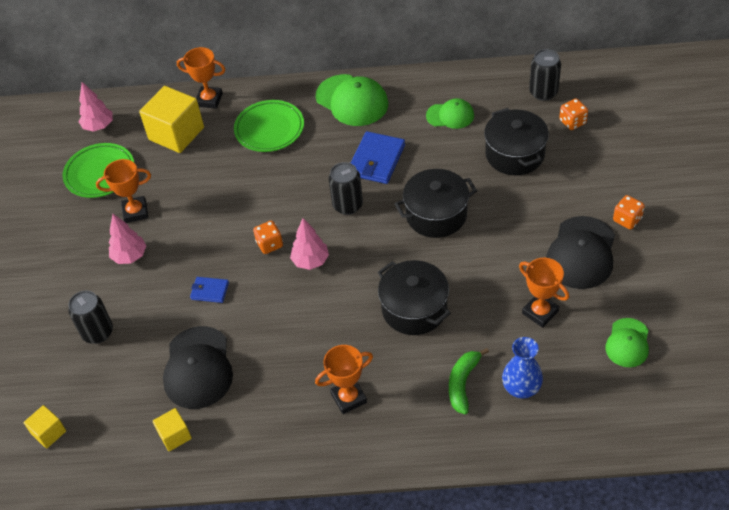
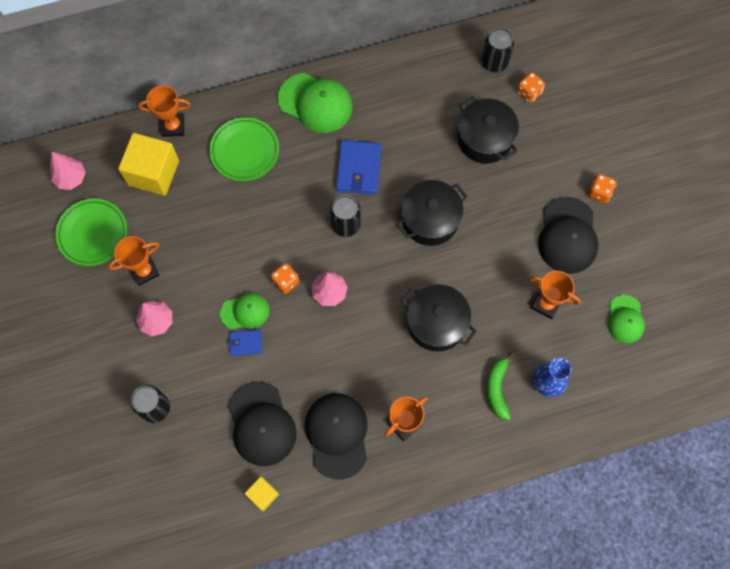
camera: 20 degrees left, 20 degrees up
yellow cube [24,405,66,448] -> none
green cap [426,98,474,129] -> green cap moved to [220,293,270,329]
none -> black cap [305,393,368,479]

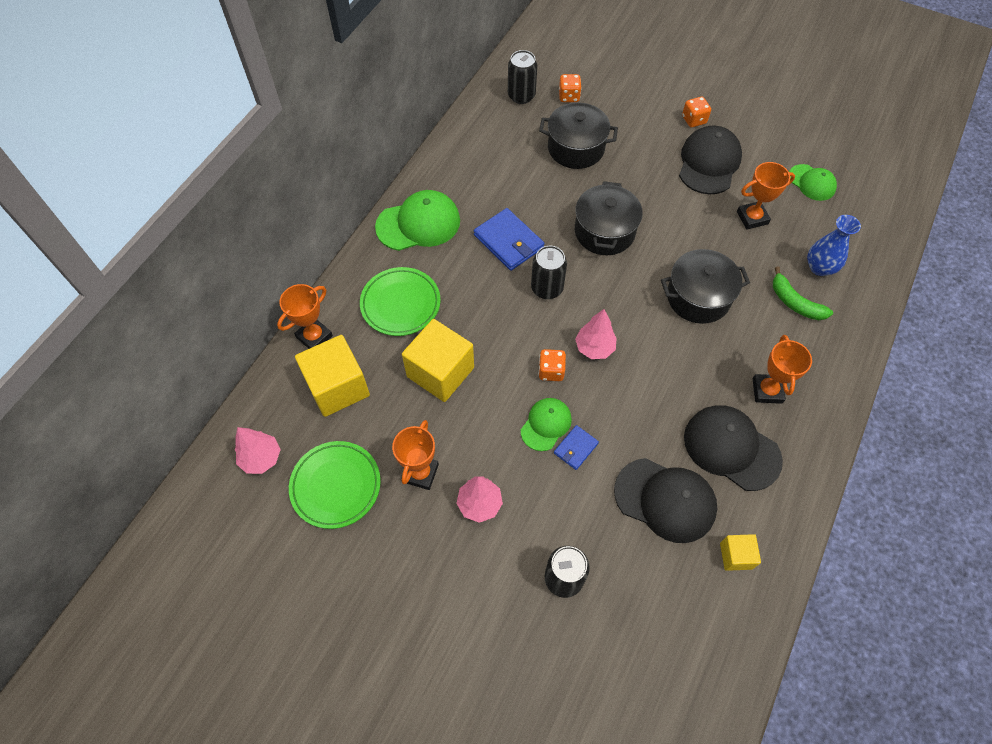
camera: 45 degrees left, 10 degrees down
black cap [538,197,599,274] -> black cap turned 120 degrees counterclockwise [679,125,742,194]
none -> yellow cube [402,319,474,402]

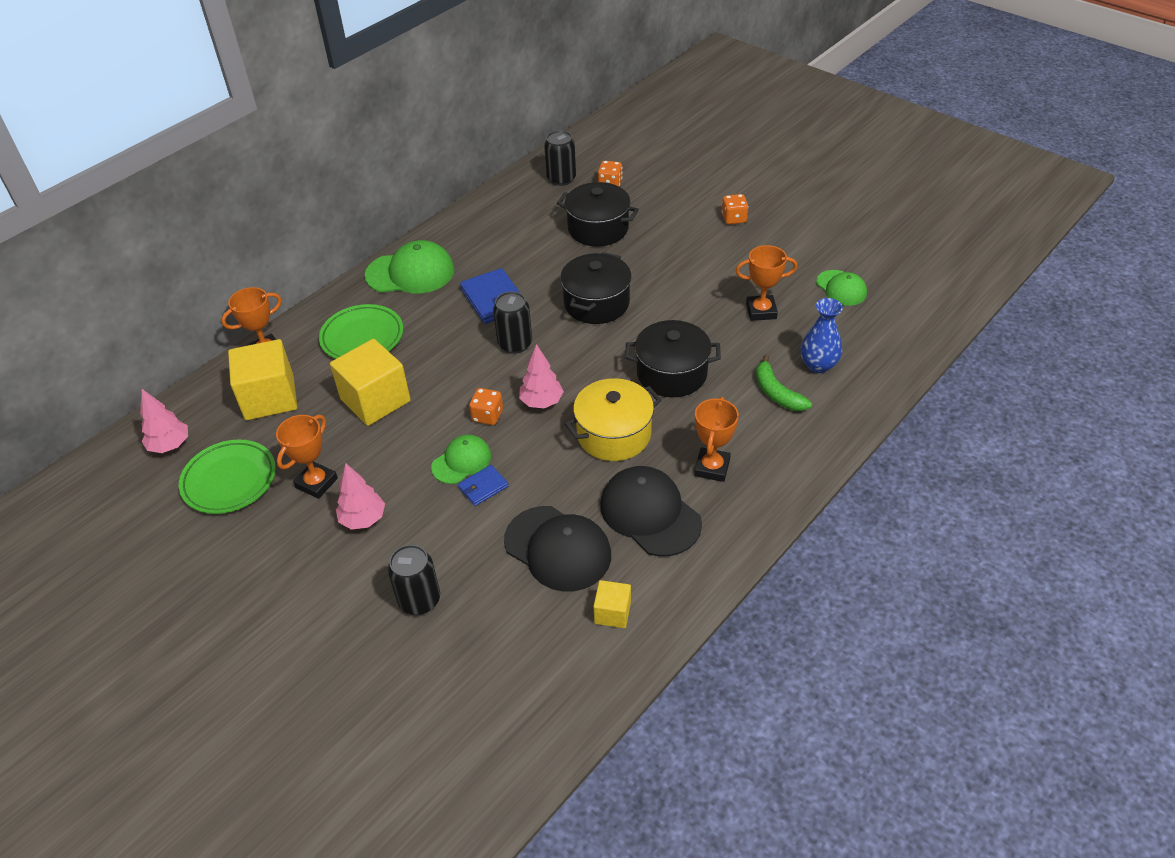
camera: 15 degrees right, 15 degrees down
black cap [679,125,742,194] -> none
none -> yellow pot [565,378,662,461]

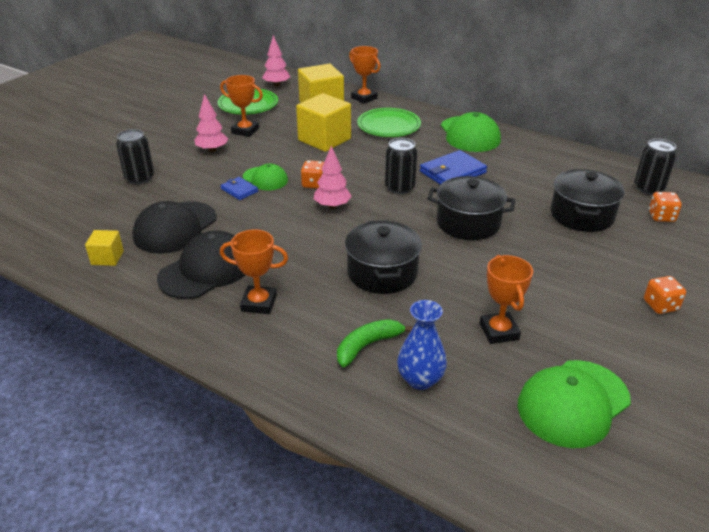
camera: 80 degrees right, 10 degrees down
yellow pot [565,378,662,461] -> none
green cap [816,270,867,306] -> green cap [518,360,631,448], size x1.67

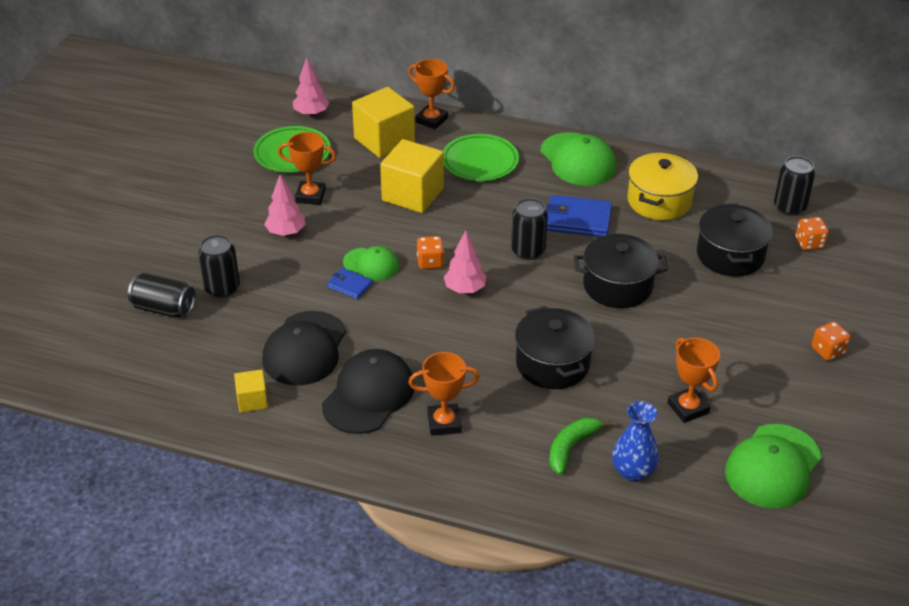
camera: 15 degrees left, 5 degrees up
blue wallet [420,150,487,185] -> blue wallet turned 60 degrees clockwise [546,195,612,237]
none -> black can [128,273,195,318]
none -> yellow pot [627,153,698,220]

